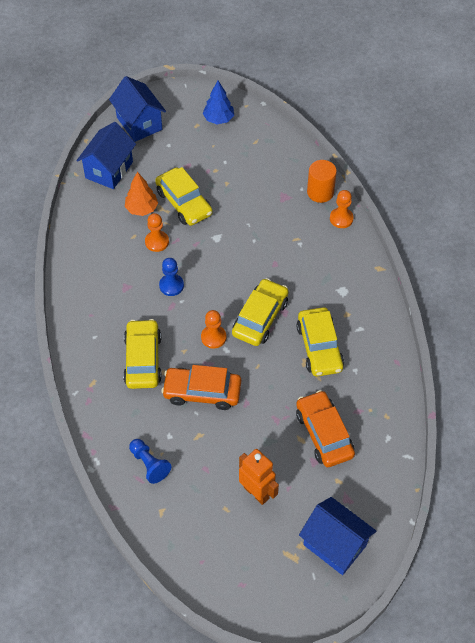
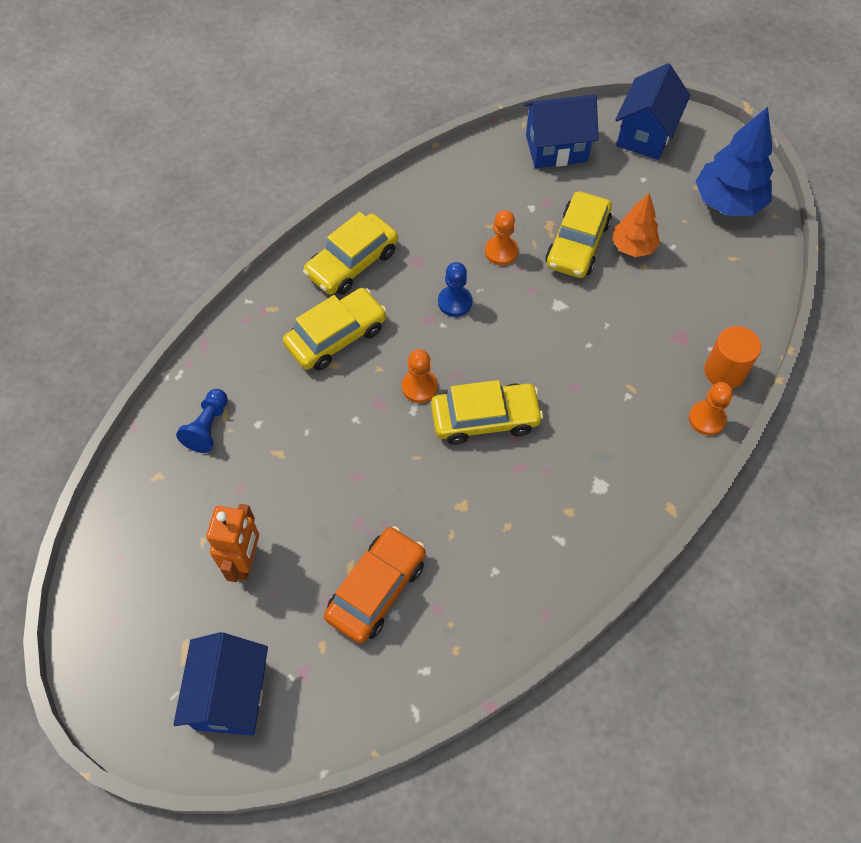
camera: 55 degrees right, 5 degrees up
orange tree [125,172,158,216] -> orange tree moved to [612,193,660,257]
orange car [161,365,241,410] -> none
blue tree [203,81,234,124] -> blue tree [695,107,774,216], size x1.62
yellow car [296,307,344,377] -> yellow car moved to [303,212,398,295]

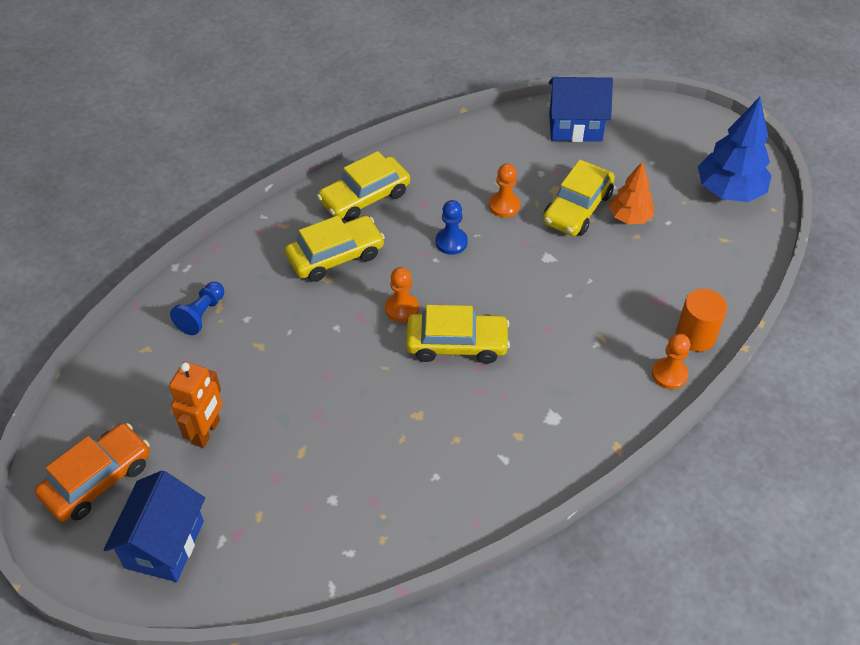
camera: 10 degrees right, 10 degrees down
orange car [324,526,426,643] -> orange car moved to [35,423,150,522]
blue house [615,63,690,160] -> none

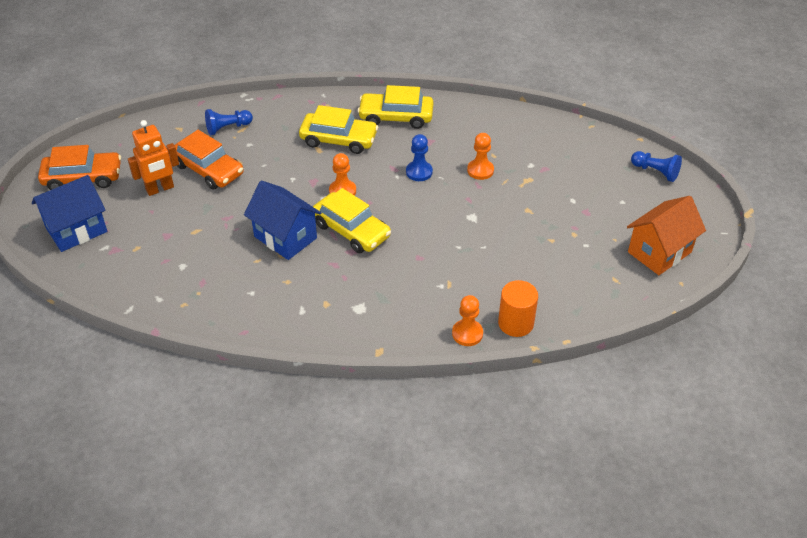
camera: 40 degrees right, 5 degrees down
yellow car [543,160,615,236] -> none
blue house [549,77,613,142] -> blue house moved to [244,181,321,260]
orange tree [609,162,654,224] -> none
blue tree [698,97,772,202] -> orange house [627,196,706,275]
none -> orange car [174,130,244,190]
none -> blue pawn [631,151,682,182]

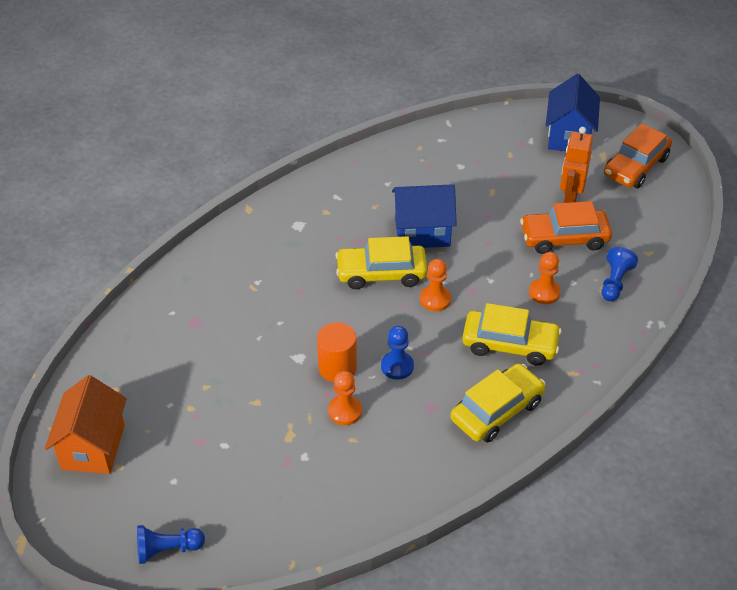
camera: 135 degrees right, 0 degrees up
yellow car [299,105,378,154] -> yellow car turned 135 degrees counterclockwise [462,303,562,366]
orange pawn [452,295,483,346] -> orange pawn moved to [529,252,561,304]
orange cylinder [498,280,538,337] -> orange cylinder moved to [317,322,357,382]

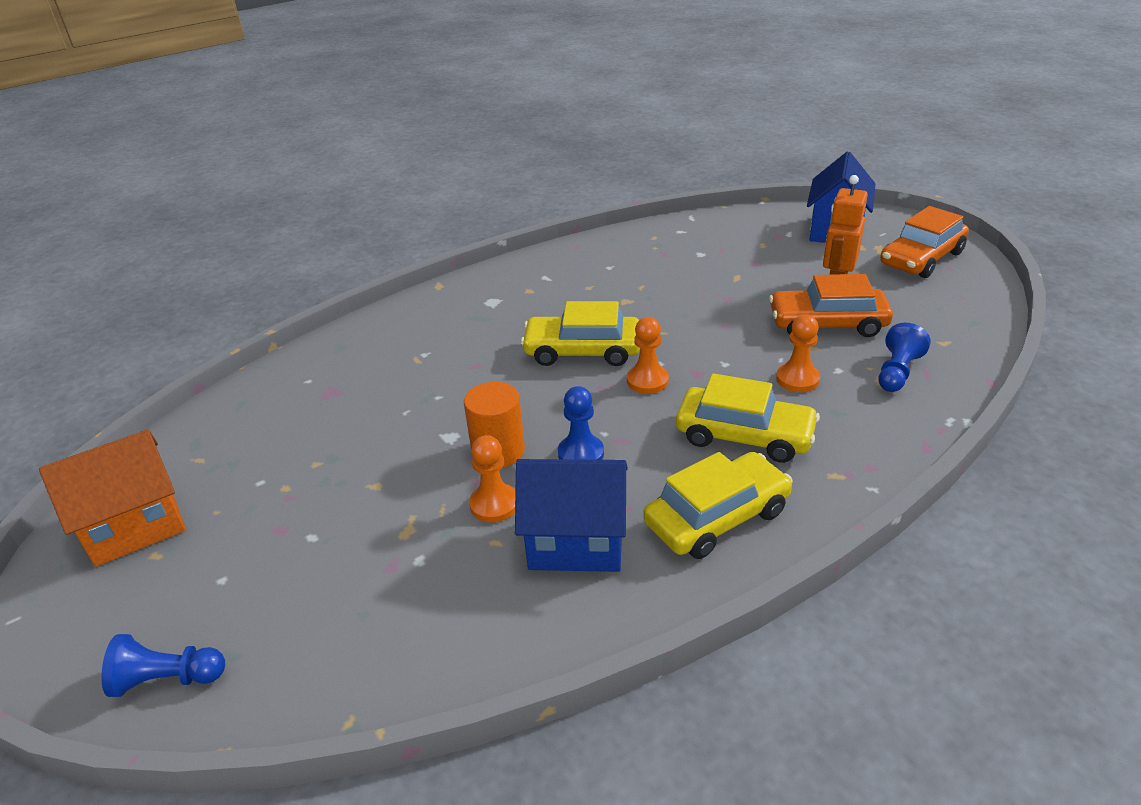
camera: 10 degrees right, 10 degrees down
orange house [45,375,127,474] -> orange house turned 45 degrees clockwise [39,430,186,567]
blue house [392,184,457,248] -> blue house moved to [515,459,628,572]

